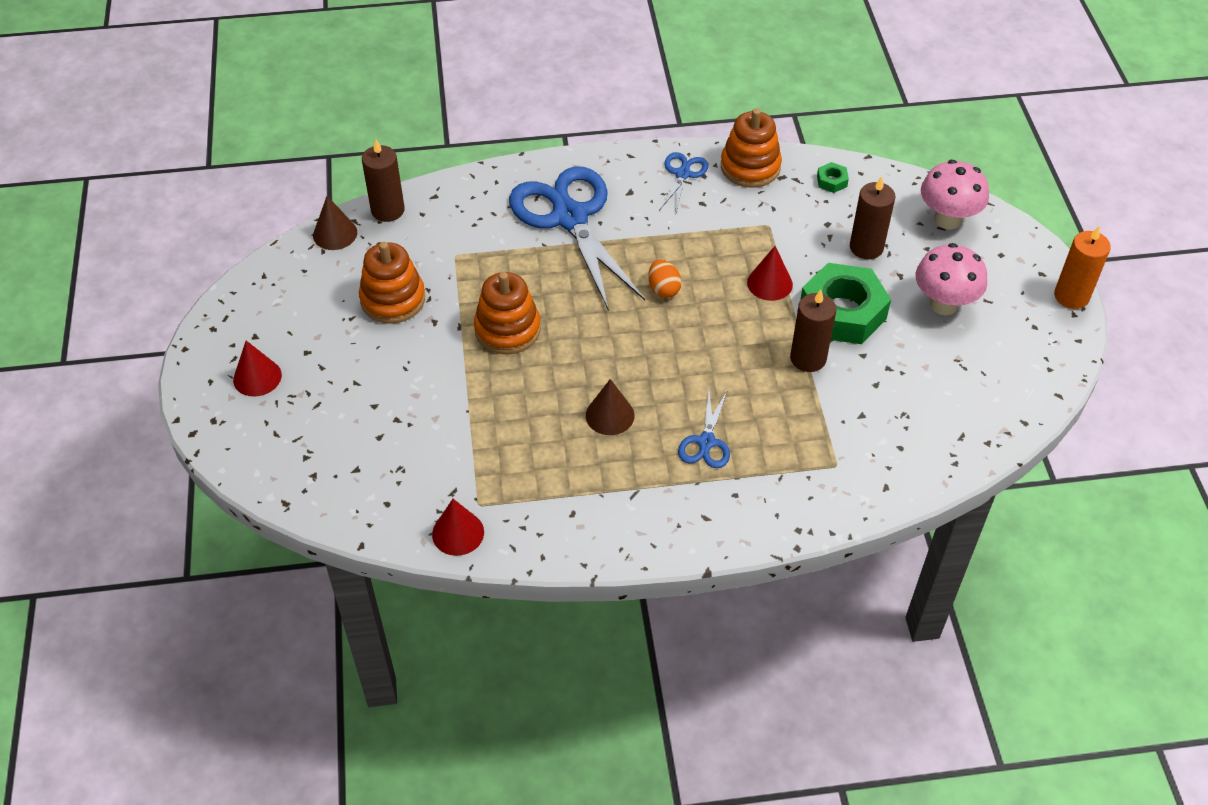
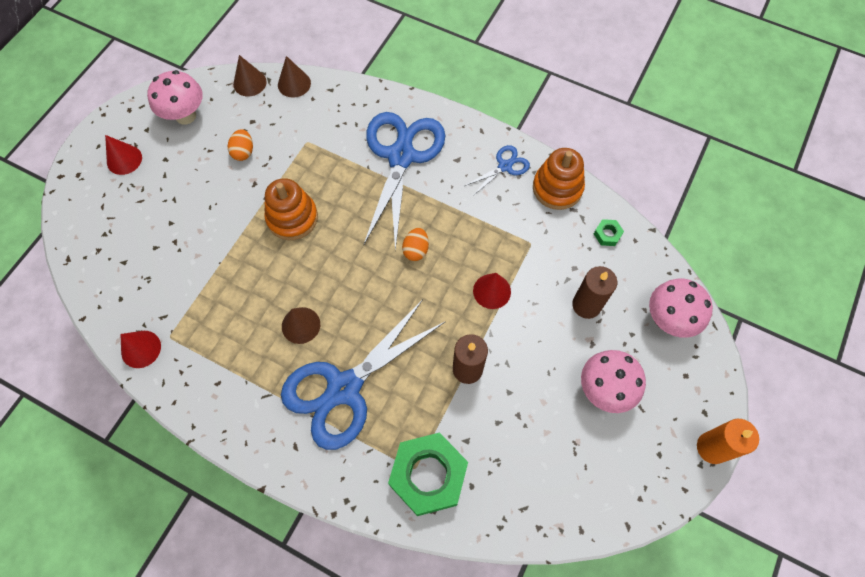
camera: 35 degrees right, 15 degrees up
orange stacking toy [359,242,425,324] -> orange egg [228,129,253,161]
brown candle [362,139,405,222] -> brown cone [278,56,311,98]
blue scissors [678,390,730,468] -> blue scissors [281,299,446,450], size x2.21
green nut [800,263,891,344] -> green nut moved to [388,432,468,516]
none -> pink mushroom [147,70,203,125]

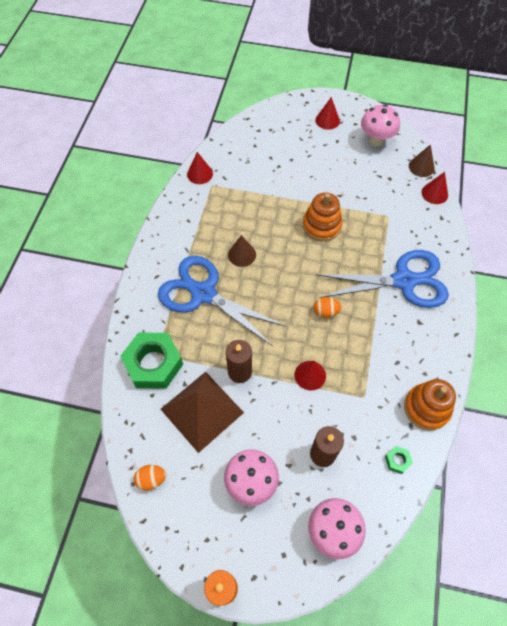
camera: 75 degrees right, 5 degrees down
orange egg [228,129,253,161] -> orange egg moved to [134,465,166,490]
brown cone [278,56,311,98] -> red cone [422,172,448,204]
blue scissors [465,145,530,196] -> none
none -> brown pyramid [161,372,244,453]

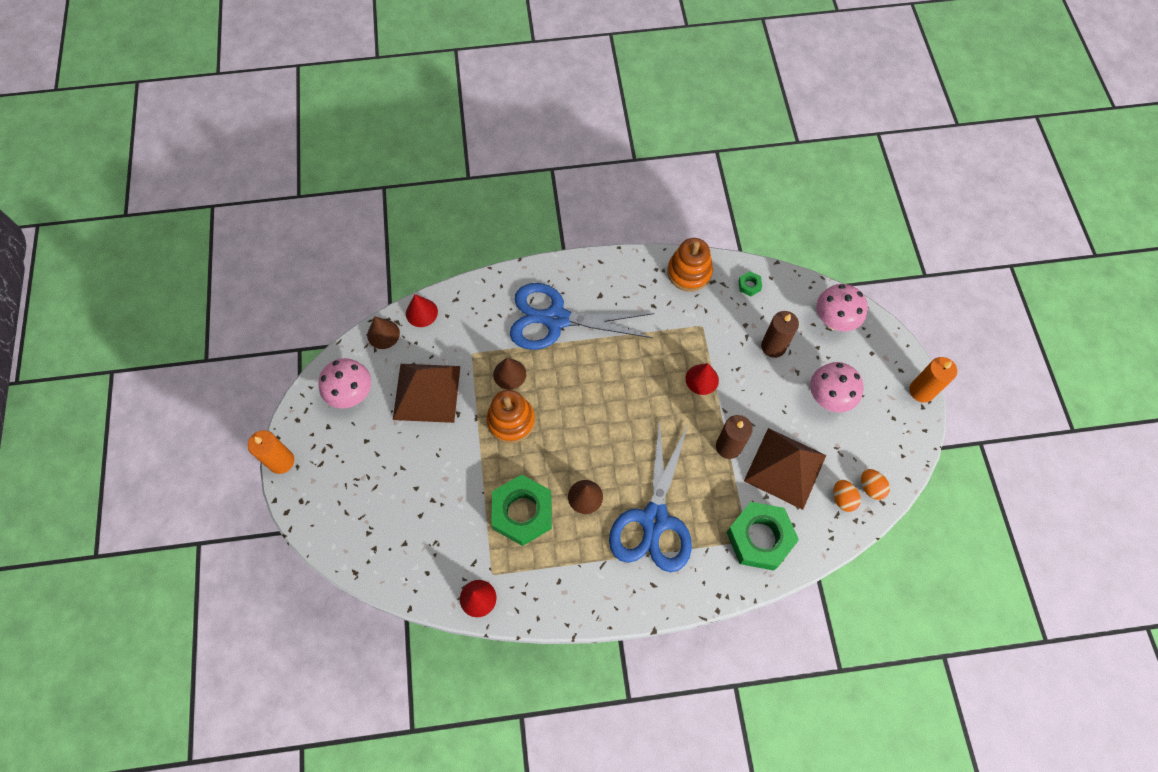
camera: 110 degrees left, 5 degrees up
orange egg [314,297,342,318] -> orange egg moved to [833,480,861,512]
red cone [315,97,340,130] -> none
blue scissors [316,250,449,308] -> blue scissors turned 60 degrees counterclockwise [510,283,654,350]
none -> orange candle [248,430,294,474]
none -> brown pyramid [393,364,460,423]
none -> green nut [491,474,552,546]
none -> brown cone [493,358,526,390]

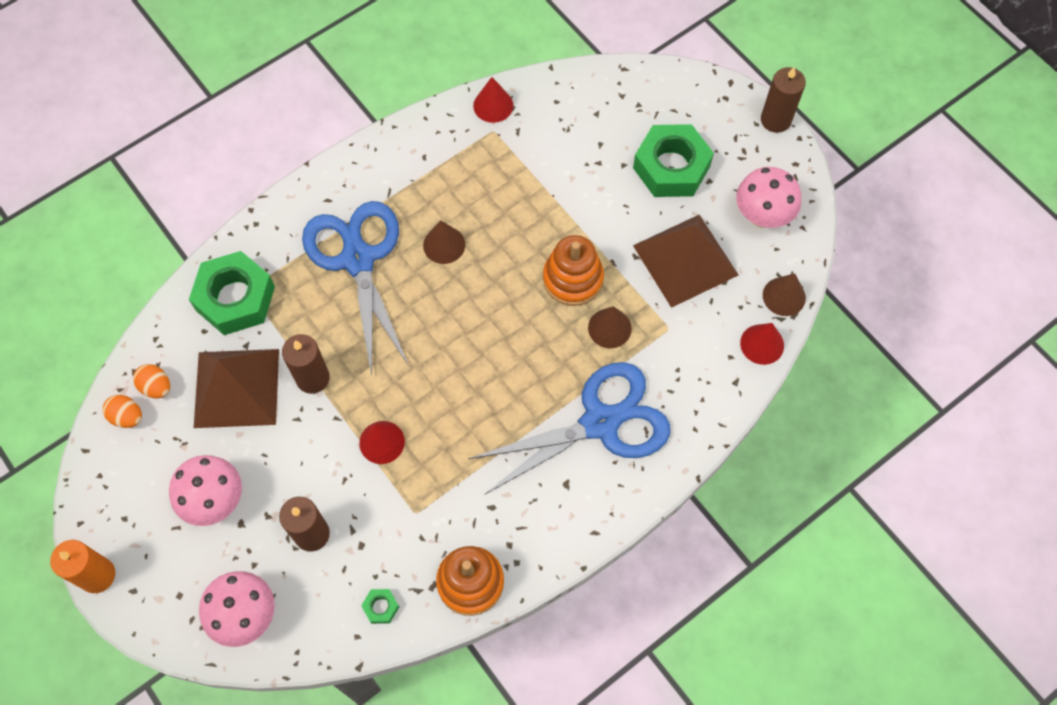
camera: 150 degrees right, 0 degrees up
orange candle [248,430,294,474] -> brown candle [761,67,806,133]
green nut [491,474,552,546] -> green nut moved to [633,124,714,197]

